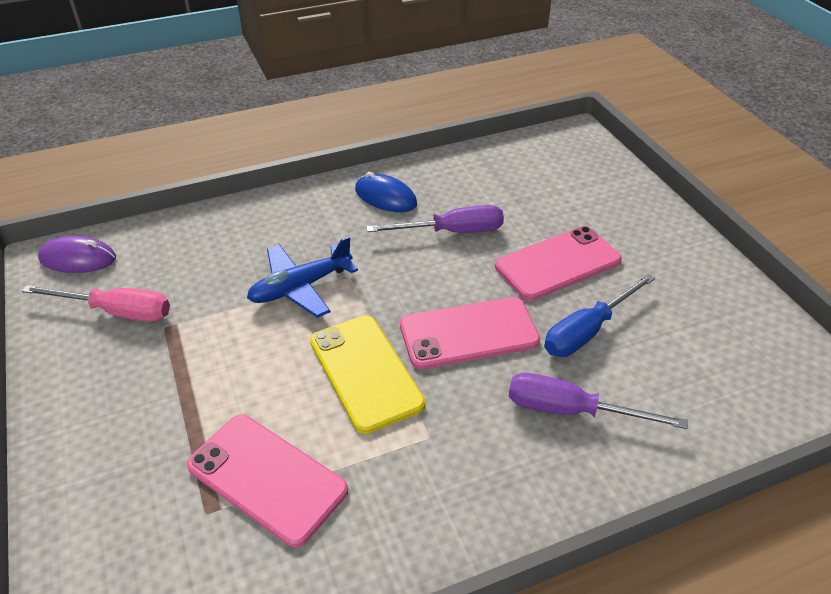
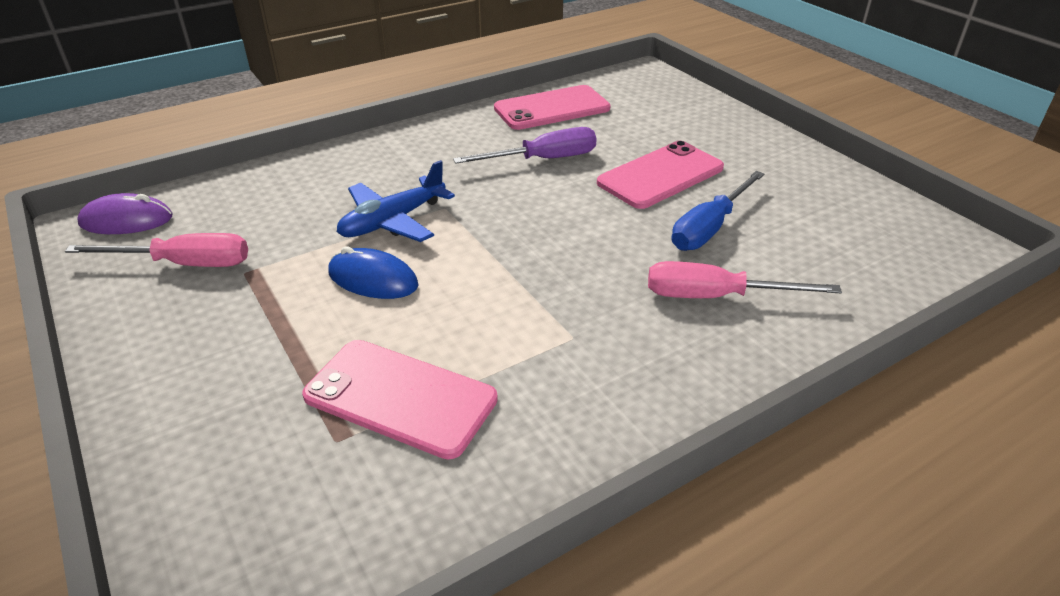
camera: 10 degrees left, 5 degrees down
yellow phone [310,315,425,434] -> none
blue mouse [355,172,417,212] -> blue mouse moved to [328,246,418,299]
pink phone [400,297,540,369] -> pink phone moved to [494,85,611,130]
purple screwdriver [509,373,688,429] -> pink screwdriver [648,261,842,298]

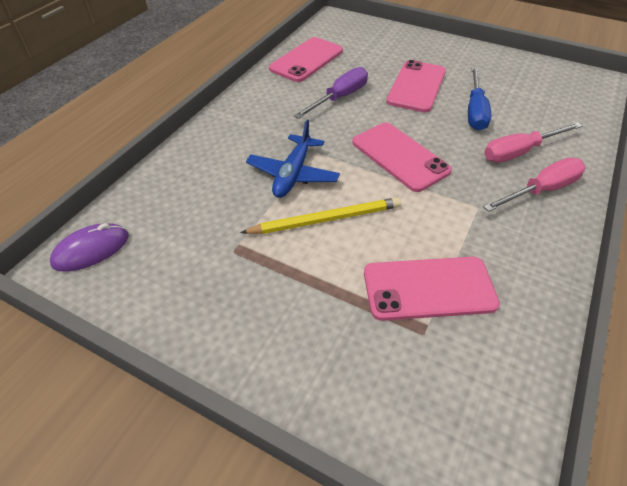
camera: 30 degrees left, 10 degrees up
pink screwdriver [65,233,248,267] -> pink screwdriver moved to [483,158,585,212]
blue mouse [328,246,418,299] -> yellow pencil [240,197,401,234]
none -> pink phone [352,123,452,192]

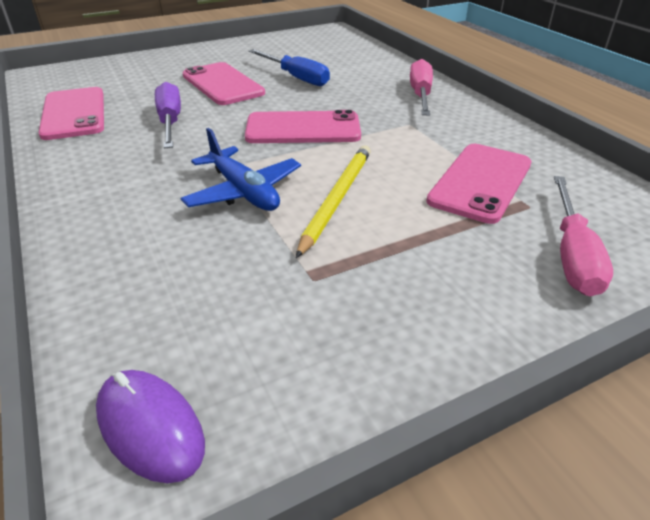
camera: 55 degrees left, 10 degrees down
purple mouse [50,223,129,271] -> purple mouse turned 45 degrees counterclockwise [96,370,205,483]
pink screwdriver [484,122,582,163] -> pink screwdriver moved to [554,176,613,296]

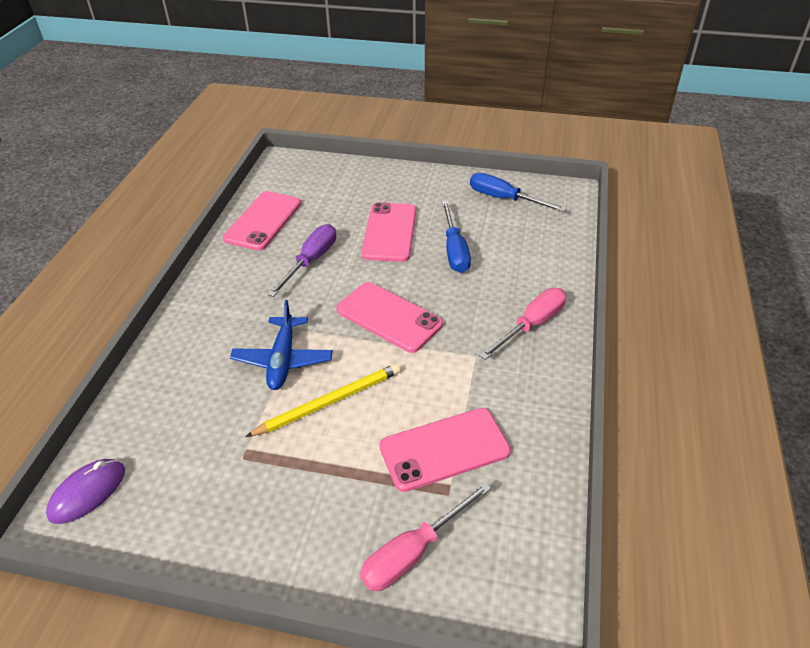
camera: 40 degrees right, 5 degrees up
purple mouse [96,370,205,483] -> purple mouse turned 45 degrees clockwise [46,459,125,524]
none -> blue screwdriver [470,173,566,212]

